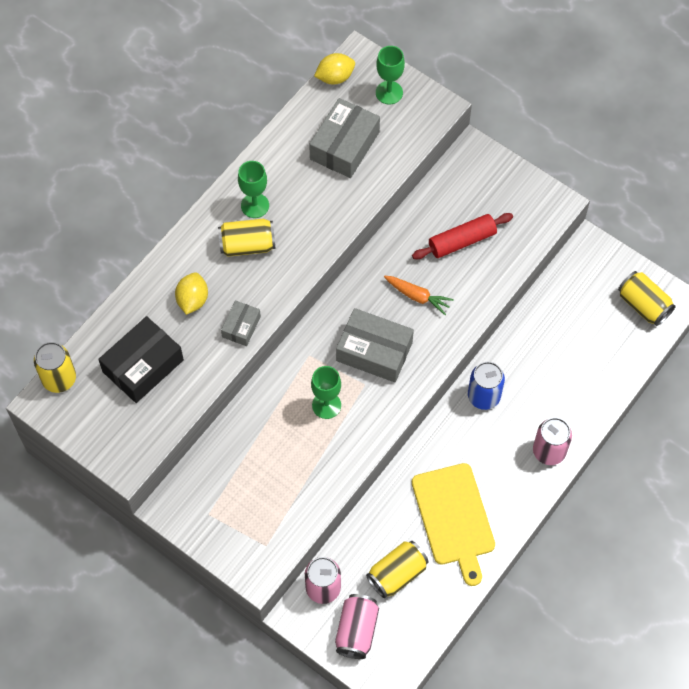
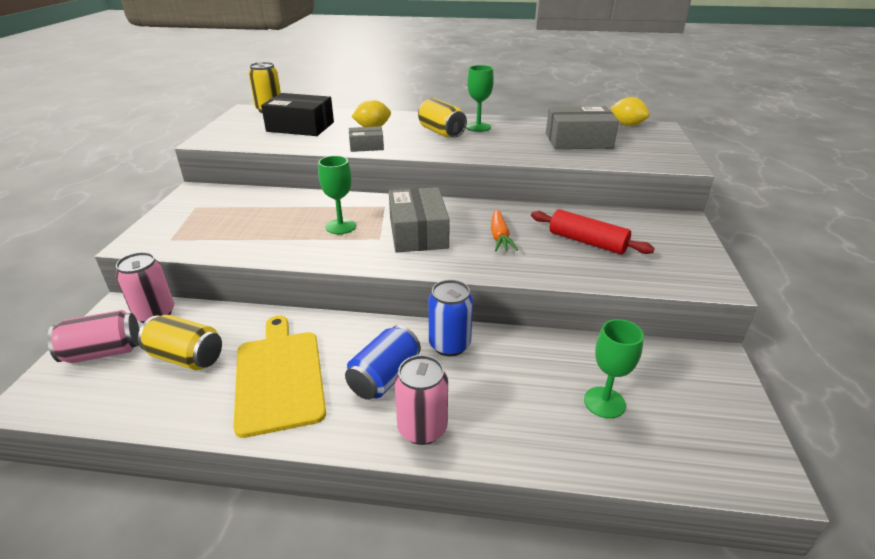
camera: 60 degrees right, 30 degrees down
green goblet [376,46,405,104] -> green goblet moved to [584,319,644,419]
yellow cutting board [412,463,495,586] -> yellow cutting board turned 120 degrees clockwise [233,316,326,438]
yellow can [618,271,676,326] -> none
none -> blue can [345,325,421,400]

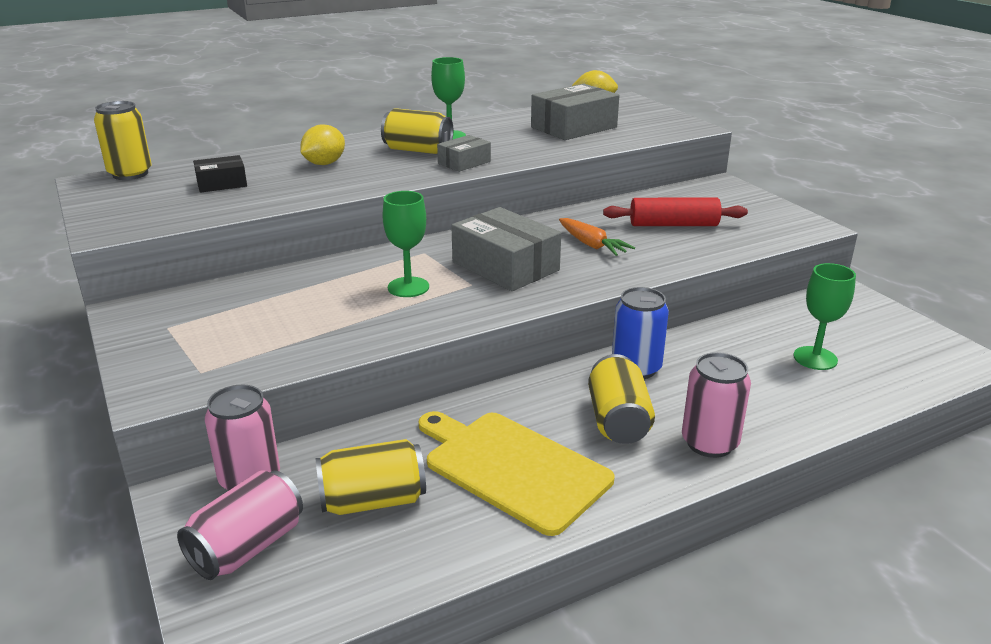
camera: 35 degrees left, 5 degrees down
black box [261,93,334,136] -> black box [193,155,247,193], size x0.55
blue can [345,325,421,400] -> yellow can [588,354,655,444]
grey box [349,126,384,152] -> grey box moved to [437,135,491,172]

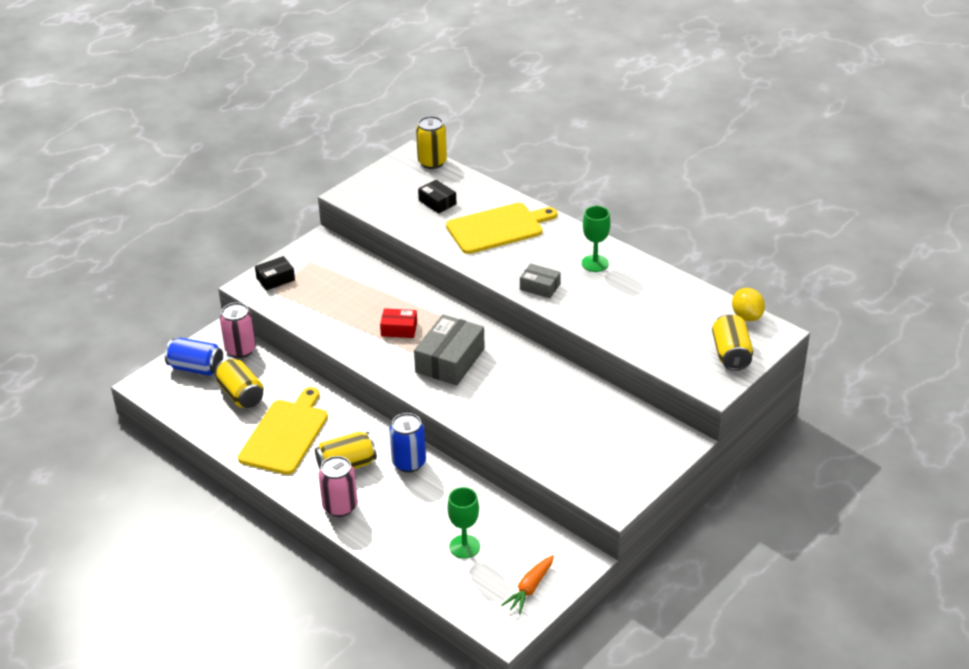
camera: 70 degrees right, 10 degrees up
pink can [177,470,303,580] -> blue can [165,338,223,376]
yellow lemon [300,125,345,165] -> yellow cutting board [446,203,558,254]
yellow can [381,108,453,154] -> yellow can moved to [712,314,753,371]
green goblet [382,191,429,297] -> red box [380,308,417,338]
grey box [531,84,619,140] -> none
orange carrot [559,218,635,256] -> orange carrot moved to [501,555,554,614]
red rolling pin [603,198,748,226] -> none
none -> black box [255,256,295,290]

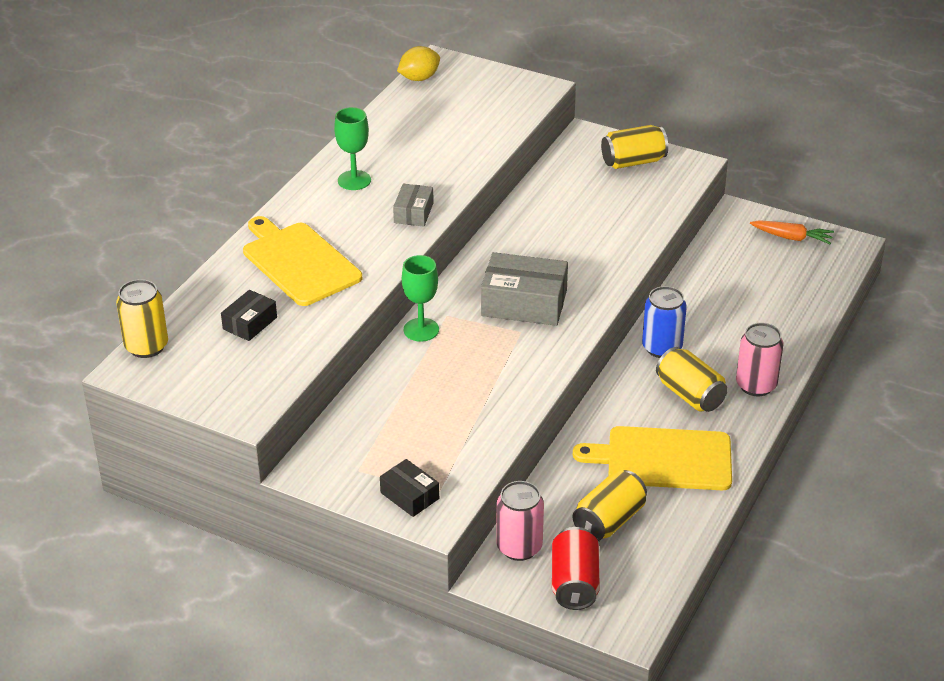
camera: 105 degrees left, 0 degrees up
blue can [165,338,223,376] -> red can [552,527,600,610]
red box [380,308,417,338] -> none
green goblet [447,487,480,559] -> green goblet moved to [402,255,439,342]
yellow can [712,314,753,371] -> yellow can moved to [601,125,668,169]

